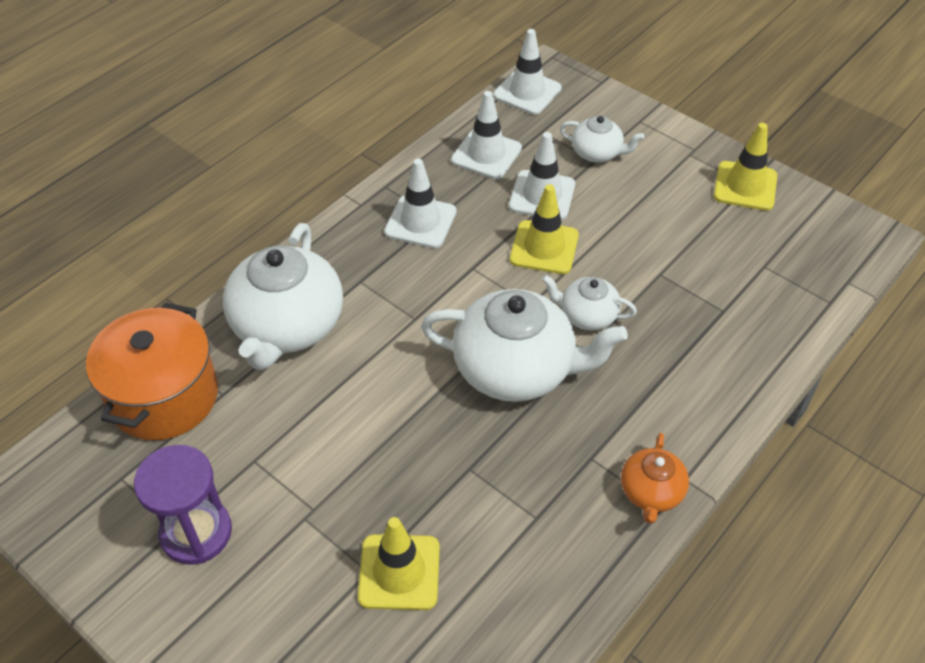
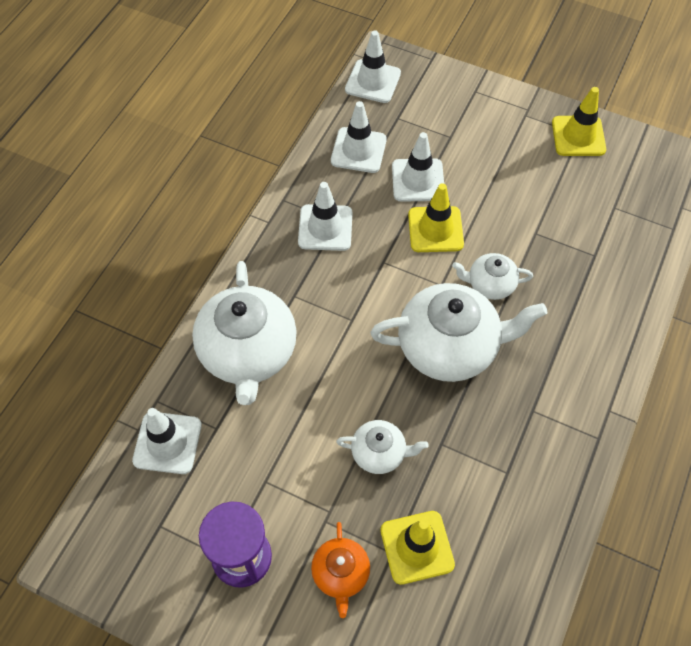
camera: 15 degrees left, 10 degrees up
orange pot [86,303,218,440] -> white traffic cone [132,408,202,474]
white teapot [560,116,644,163] -> white teapot moved to [336,420,429,474]
orange teapot [621,433,689,524] -> orange teapot moved to [311,522,370,618]

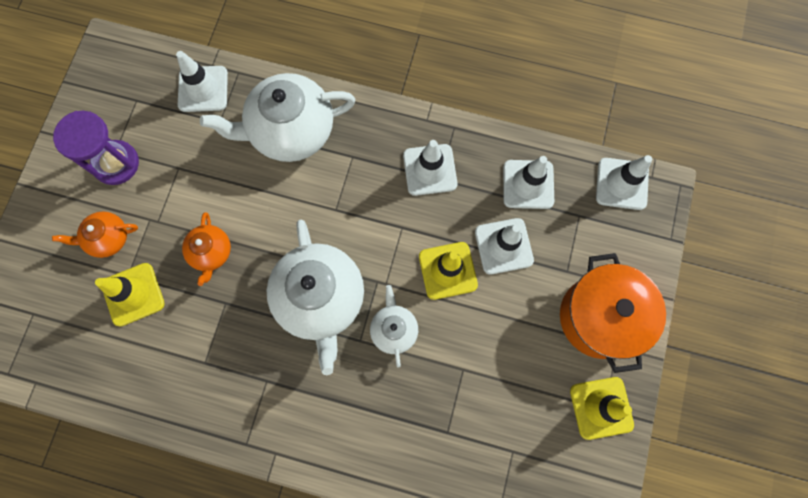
camera: 80 degrees right, 15 degrees up
white teapot [336,420,429,474] -> orange teapot [182,212,231,286]
none -> orange pot [560,253,666,373]

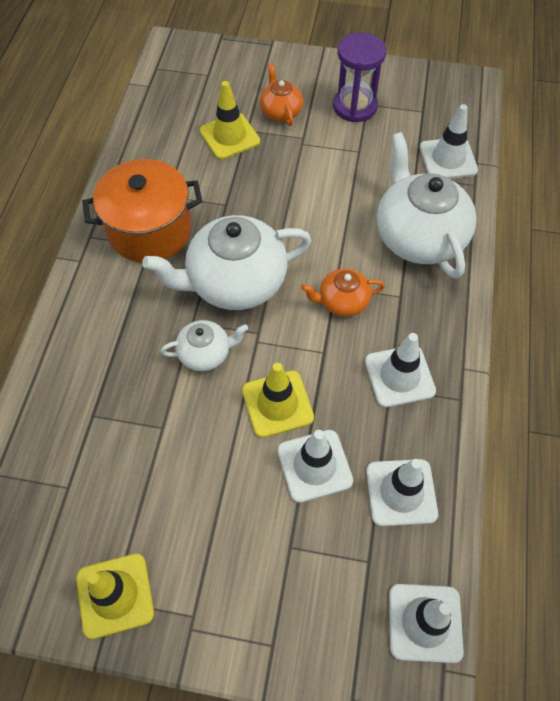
camera: 85 degrees right, 15 degrees down
orange teapot [182,212,231,286] -> orange teapot moved to [301,268,385,317]
orange pot [560,253,666,373] -> orange pot moved to [82,159,202,263]

